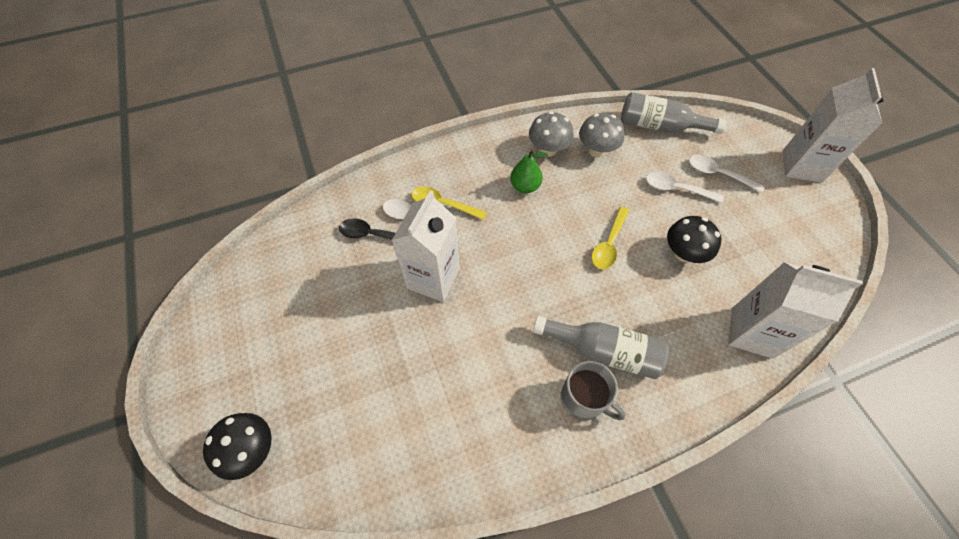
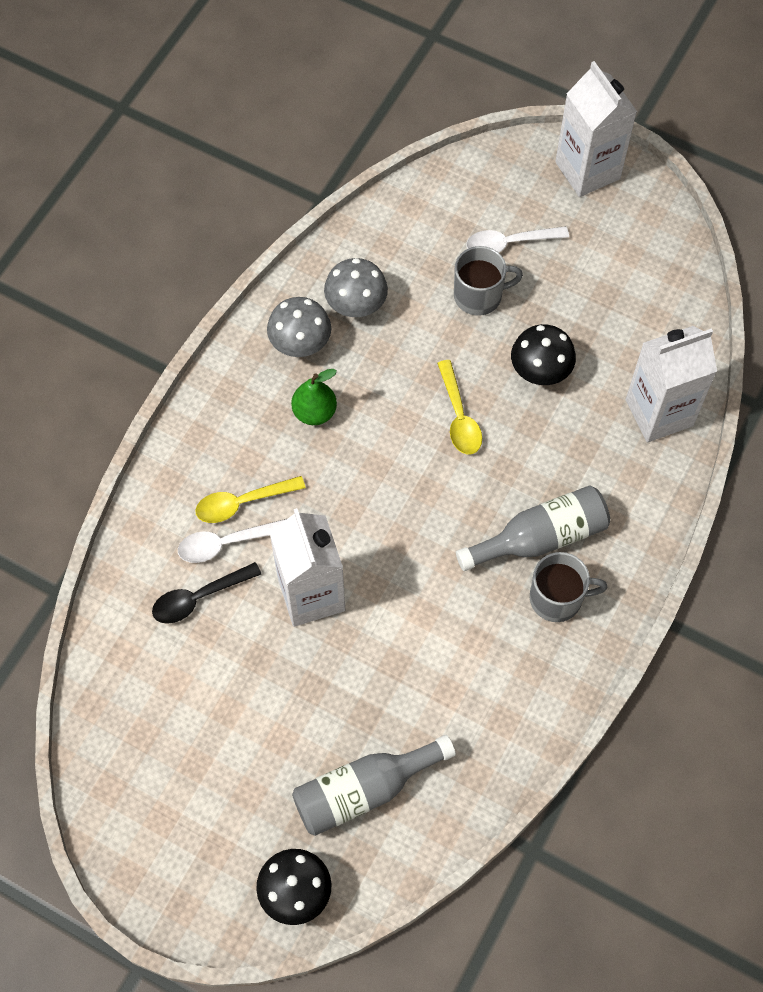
camera: 40 degrees left, 5 degrees up
grey bottle [621,92,727,134] -> grey bottle moved to [292,735,456,836]
white spoon [646,172,724,203] -> grey mug [454,246,523,316]

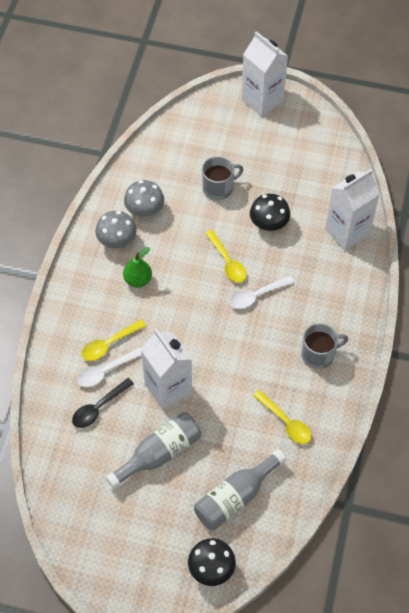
camera: 15 degrees left, 5 degrees down
grey bottle [456,485,610,571] -> grey bottle moved to [106,412,201,489]
white spoon [466,226,569,253] -> white spoon moved to [230,276,295,309]
none -> yellow spoon [253,390,312,444]

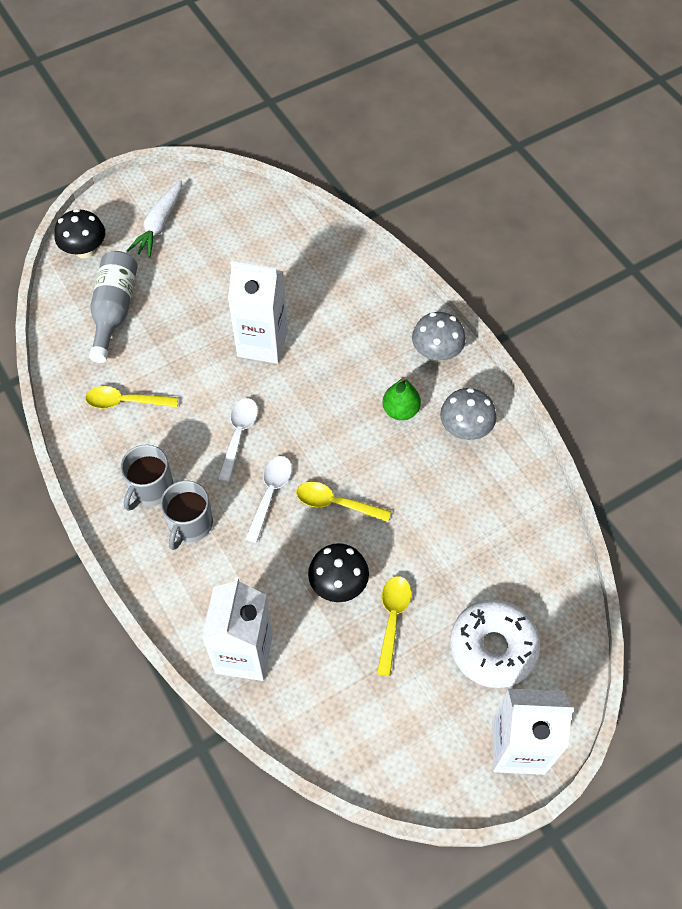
camera: 135 degrees right, 0 degrees up
black spoon [72,378,134,428] -> none
white spoon [77,347,142,387] -> white spoon moved to [218,399,258,482]
yellow spoon [82,320,146,361] -> yellow spoon moved to [377,576,411,676]
grey bottle [106,412,201,489] -> none
grey mushroom [124,180,164,217] -> grey mushroom moved to [412,312,466,362]
grey mug [202,156,243,200] -> grey mug moved to [160,481,213,550]
none -> white carrot [127,180,182,258]
none -> white donut [450,600,541,688]

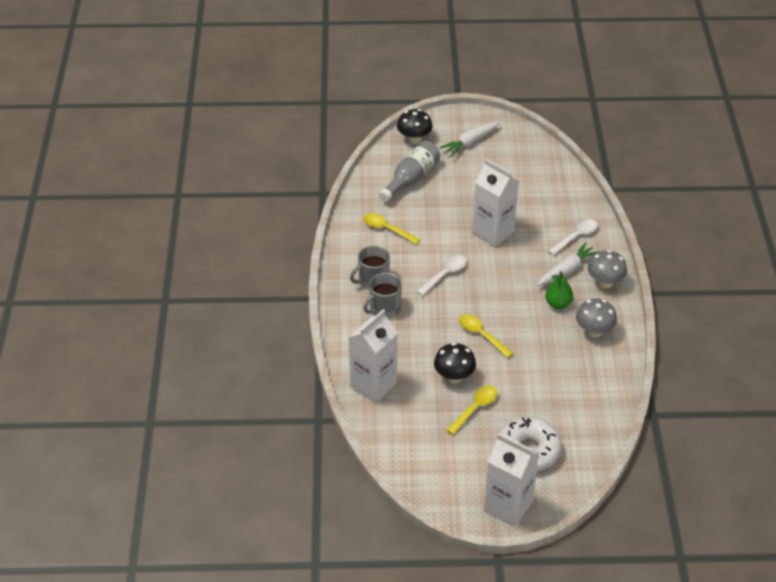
camera: 30 degrees right, 15 degrees down
white spoon [245,456,292,543] -> white spoon moved to [548,219,598,255]
none -> white carrot [537,242,600,286]

